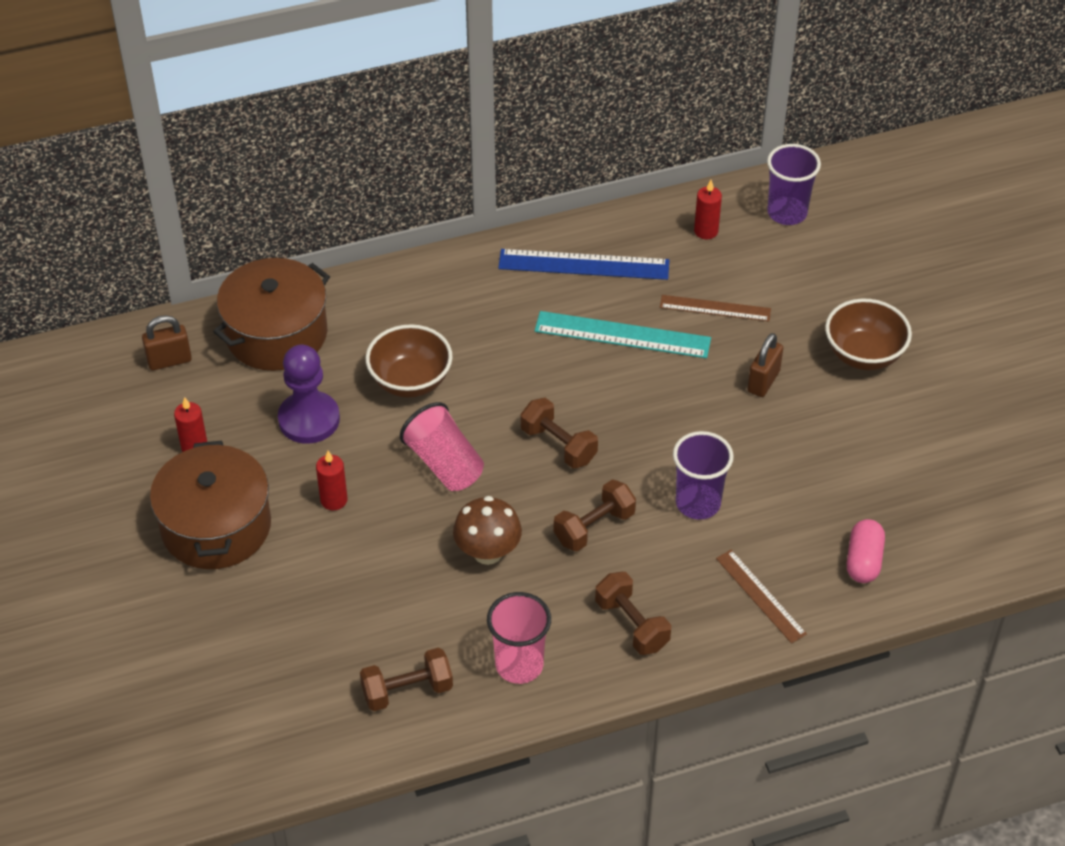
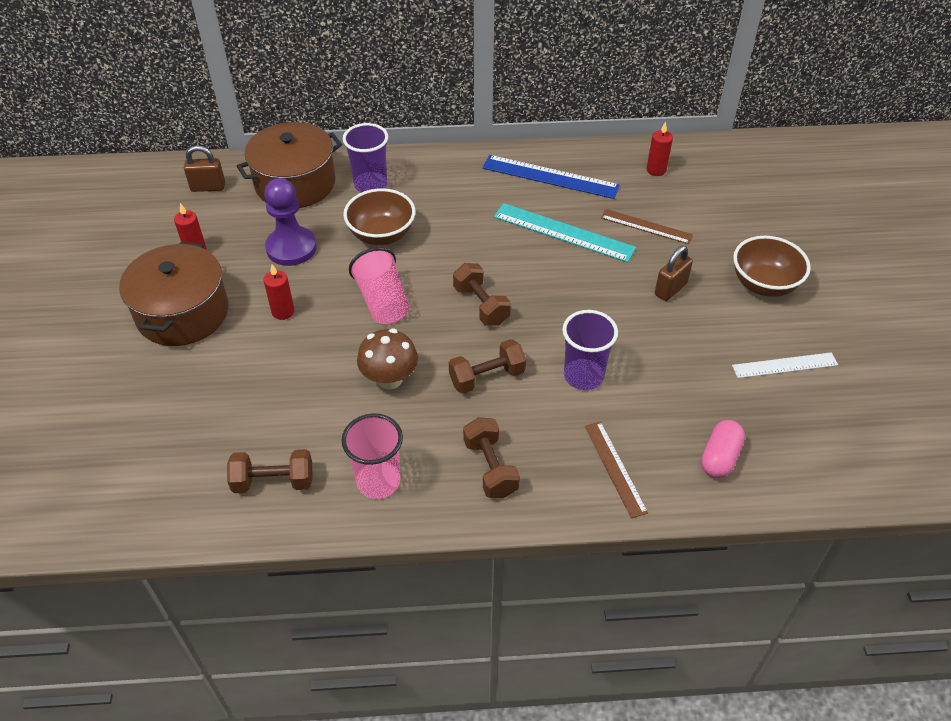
camera: 15 degrees right, 0 degrees up
purple cup [767,144,821,225] -> purple cup moved to [343,123,388,192]
none -> white ruler [732,352,838,378]

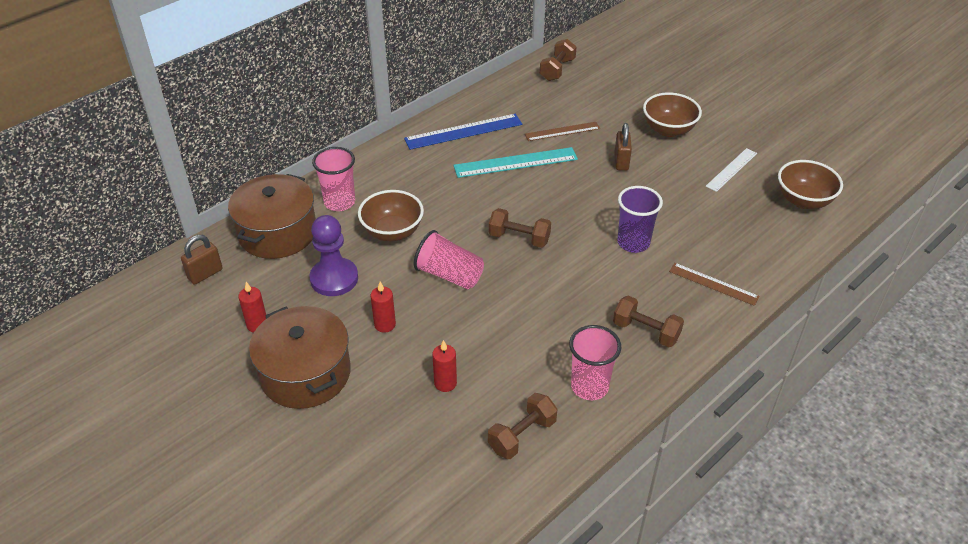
camera: 40 degrees left, 5 degrees down
purple cup [343,123,388,192] -> pink cup [312,147,355,211]
brown mushroom [357,329,418,389] -> none
brown dumbbell [449,339,526,394] -> brown dumbbell moved to [540,39,576,81]
red candle [647,121,673,176] -> red candle moved to [432,340,457,392]
pink capsule [701,420,745,478] -> none
none -> brown bowl [778,160,843,209]

